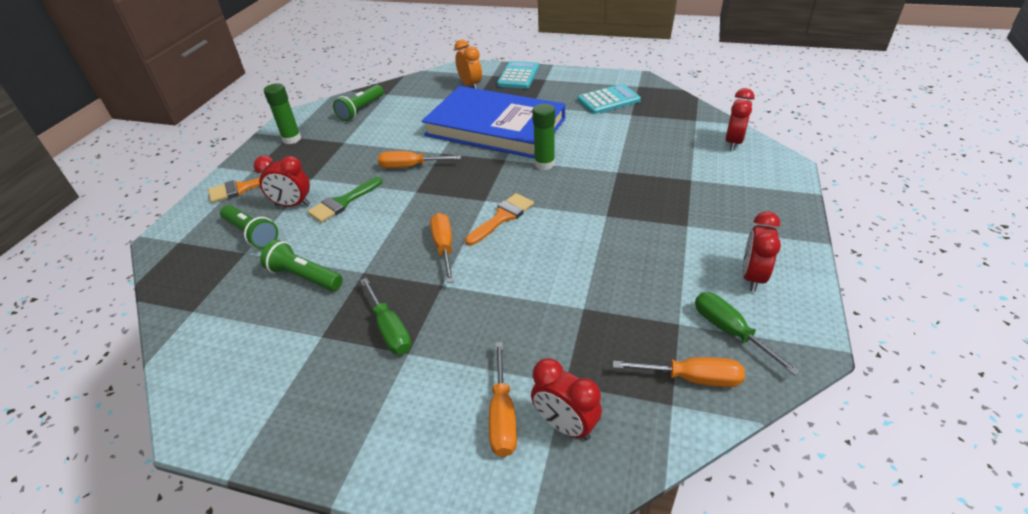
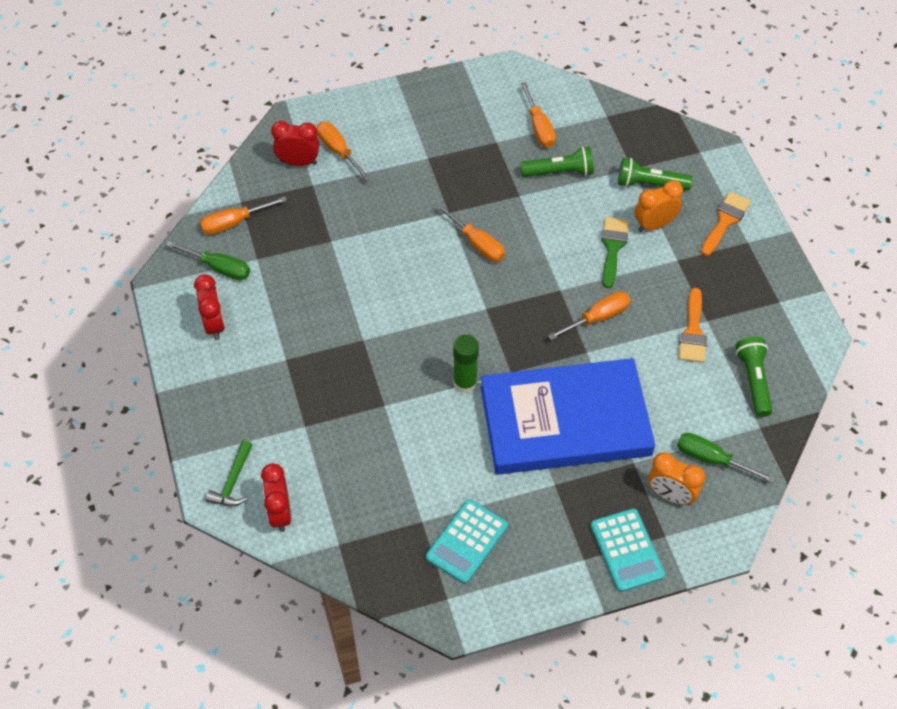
camera: 145 degrees right, 15 degrees up
red clock [254,155,310,207] -> orange clock [635,180,683,232]
green glue stick [264,83,301,144] -> none
green screwdriver [360,278,411,355] -> green screwdriver moved to [677,433,775,483]
orange brush [465,193,534,245] -> orange brush moved to [679,288,707,363]
none -> green hammer [206,440,253,506]
none -> orange screwdriver [520,82,556,148]

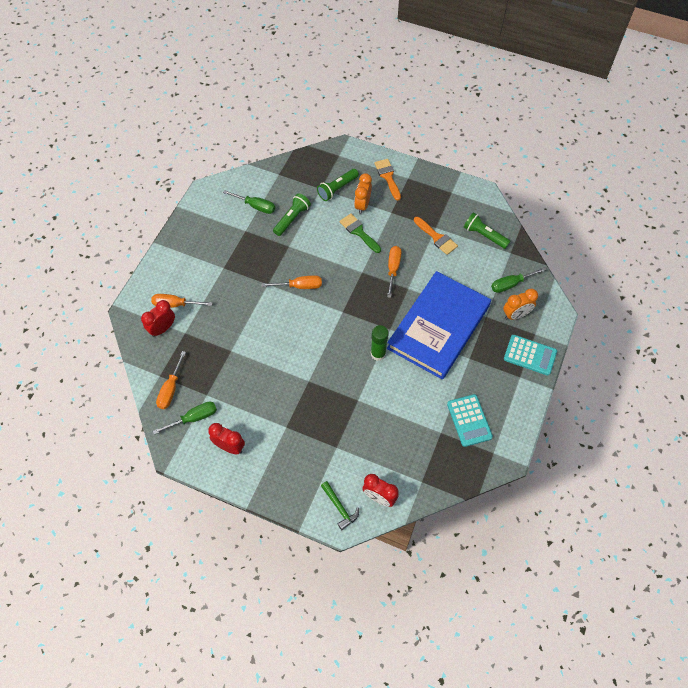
camera: 50 degrees left, 5 degrees up
orange screwdriver [520,82,556,148] -> green screwdriver [223,190,275,214]

